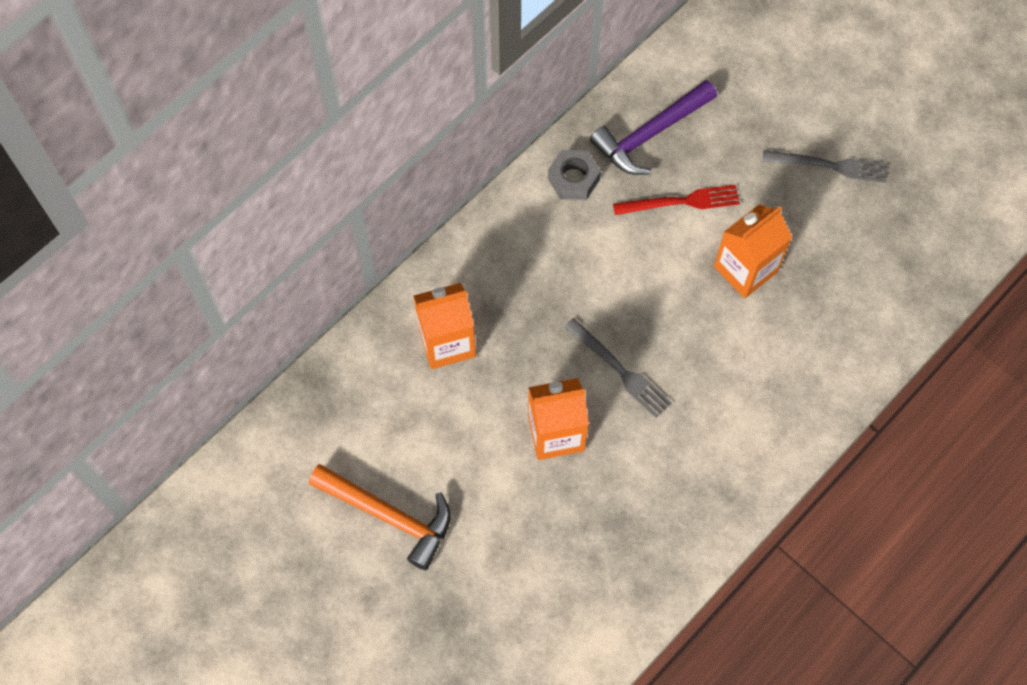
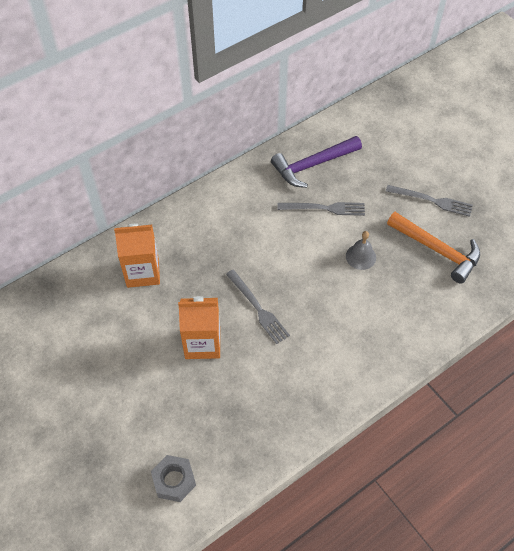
camera: 10 degrees right, 10 degrees down
orange hammer [309,464,451,570] -> orange hammer moved to [387,212,480,284]
grey nut [548,150,601,200] -> grey nut moved to [151,455,196,502]
red fork [613,185,740,215] -> grey fork [278,202,365,216]
orange carton [714,204,792,298] -> grey bell [346,231,376,270]

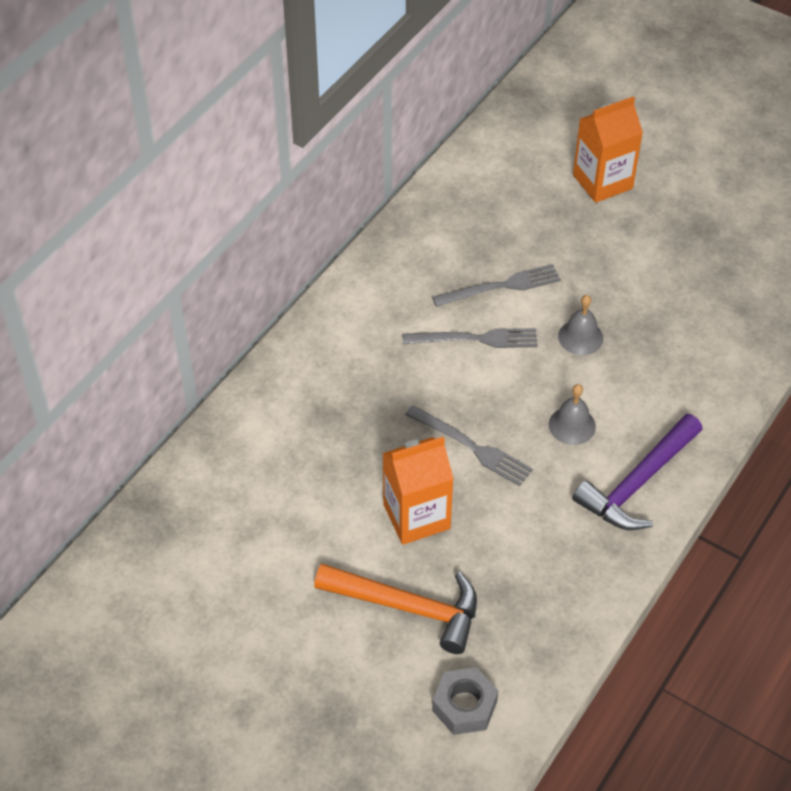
camera: 20 degrees left, 5 degrees down
orange carton [114,223,160,288] -> orange carton moved to [573,96,643,203]
purple hammer [271,136,362,188] -> purple hammer moved to [572,414,703,530]
grey fork [386,185,473,217] -> grey fork moved to [403,328,538,348]
orange hammer [387,212,480,284] -> orange hammer moved to [314,564,477,654]
none -> grey bell [549,384,596,445]

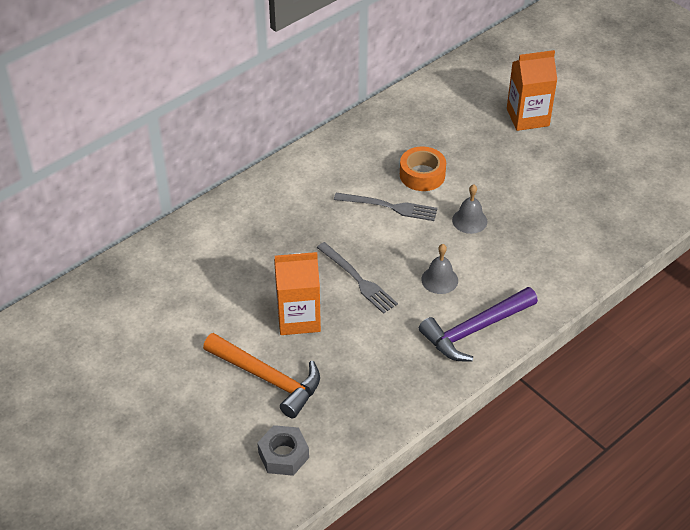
camera: 15 degrees right, 5 degrees down
grey fork [432,264,561,307] -> orange tape [400,147,446,191]

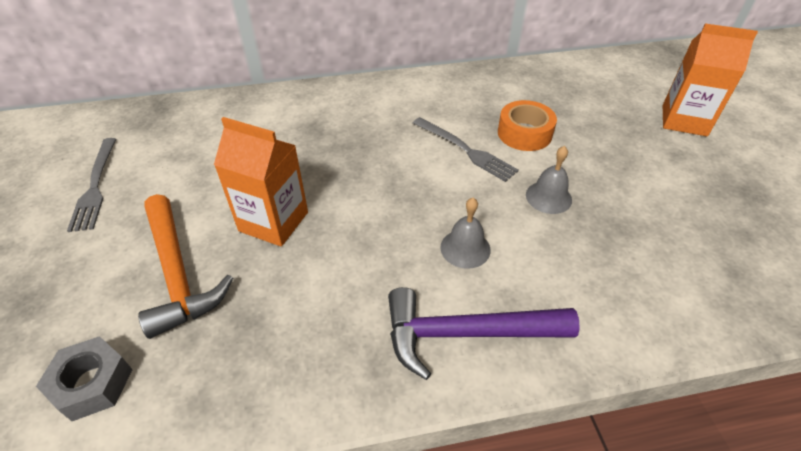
camera: 30 degrees right, 0 degrees up
grey fork [317,242,398,314] -> grey fork moved to [67,138,116,232]

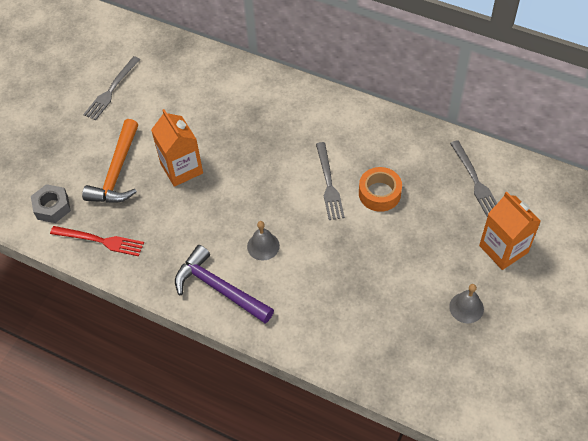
camera: 40 degrees right, 10 degrees up
grey bell [526,146,572,214] -> grey bell moved to [449,284,484,323]
none -> red fork [50,226,144,256]
none -> grey fork [450,140,497,217]

